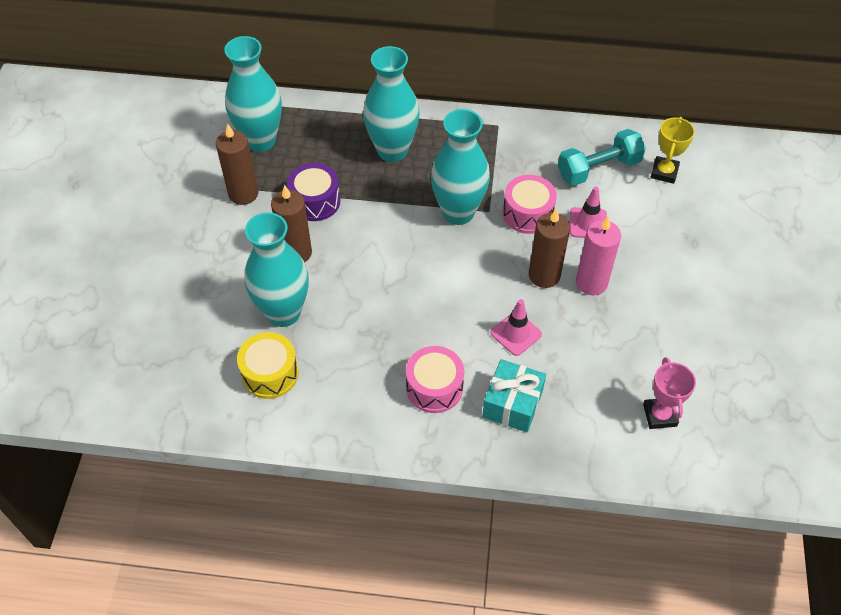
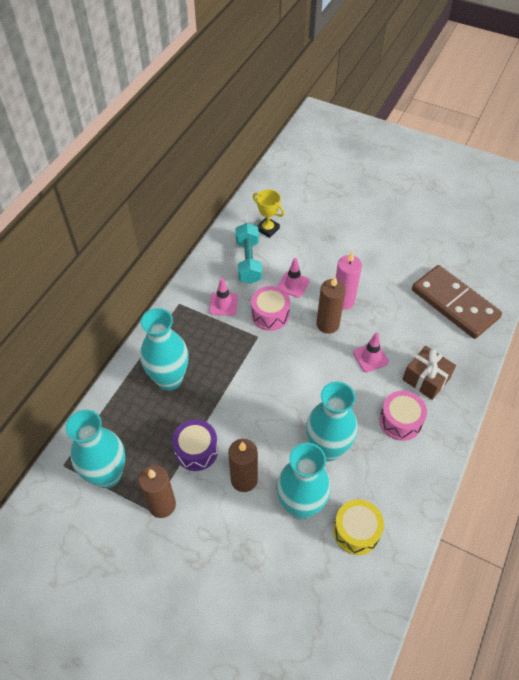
camera: 70 degrees left, 0 degrees up
turquoise vase [431,109,490,225] -> turquoise vase moved to [306,382,358,462]
turquoise gift [482,359,546,432] -> brown gift [402,346,456,400]
pink trophy [643,357,696,429] -> brown domino [412,265,502,339]
none -> pink traffic cone [209,278,238,316]

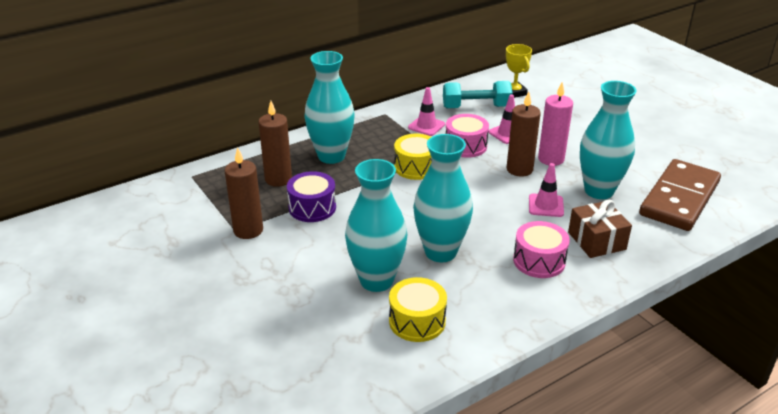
camera: 30 degrees right, 20 degrees down
turquoise vase [66,410,125,488] -> turquoise vase moved to [580,81,637,199]
brown candle [228,439,258,492] -> brown candle moved to [258,101,292,187]
turquoise dumbbell [236,223,262,284] -> turquoise dumbbell turned 60 degrees clockwise [443,81,512,108]
brown domino [412,265,502,339] -> brown domino turned 45 degrees clockwise [639,159,721,231]
none -> yellow drum [394,134,432,180]

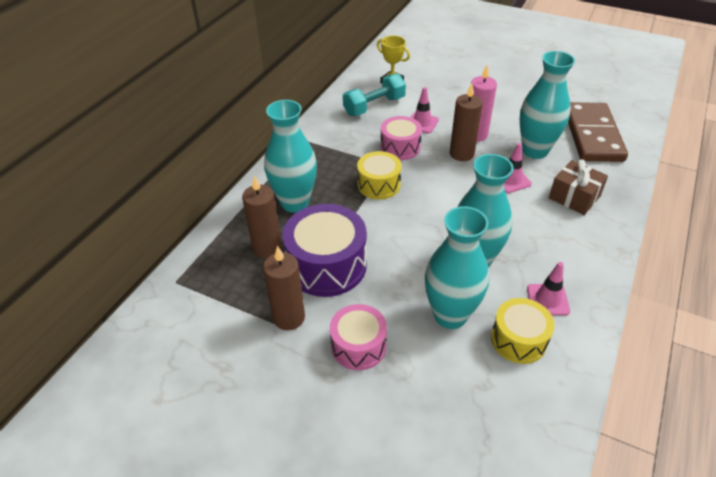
camera: 30 degrees left, 10 degrees up
purple drum [287,171,336,222] -> purple drum [282,204,367,297], size x1.62
pink traffic cone [408,87,445,136] -> pink traffic cone moved to [527,262,570,315]
pink drum [513,221,570,278] -> pink drum moved to [330,304,387,370]

